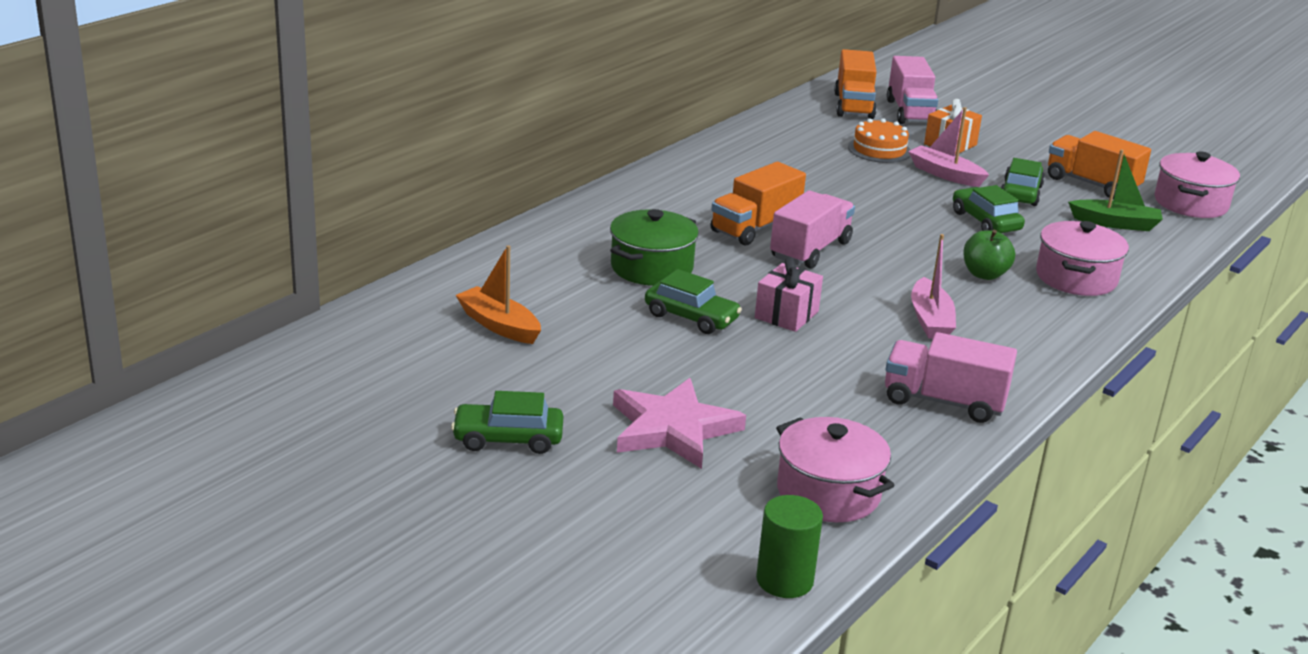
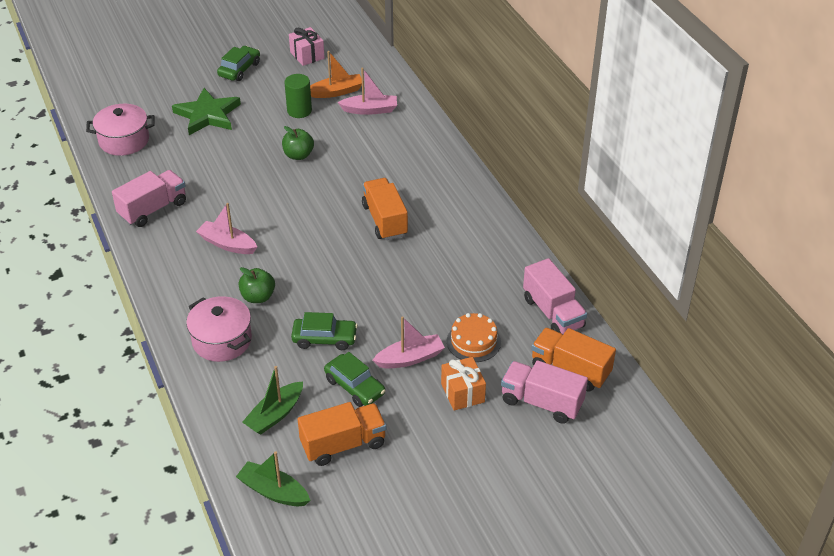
camera: 120 degrees right, 15 degrees up
green pot [610,209,699,286] -> none
pink star [613,378,746,469] -> green star [172,88,241,135]
green car [645,269,742,334] -> green apple [282,126,314,160]
pink gift [755,257,823,332] -> pink gift moved to [289,27,325,66]
green cylinder [756,495,823,598] -> green cylinder moved to [284,74,312,118]
pink truck [770,190,855,269] -> pink truck moved to [523,258,587,334]
pink pot [1155,151,1240,218] -> green boat [236,451,310,506]
none -> pink boat [337,68,397,115]

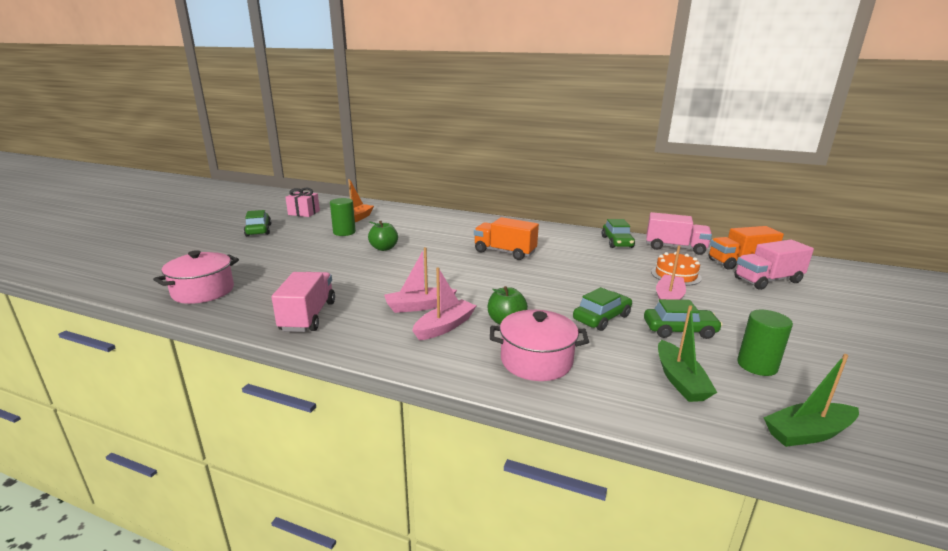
camera: 45 degrees left, 20 degrees down
green star [172,88,241,135] -> none
orange truck [298,402,386,466] -> green cylinder [737,310,793,376]
pink boat [337,68,397,115] -> pink boat moved to [412,267,476,340]
orange gift [441,357,486,411] -> none
none -> green car [602,219,635,248]

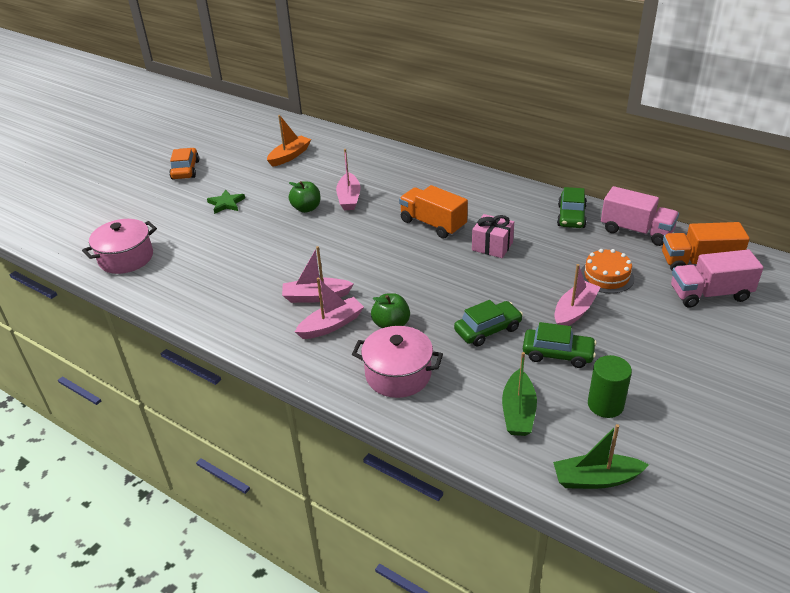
camera: 15 degrees right, 15 degrees up
green car [244,210,271,236] -> orange car [169,148,199,179]
pink truck [272,272,335,332] -> none
pink gift [285,187,320,217] -> pink gift moved to [472,214,514,258]
green cylinder [330,198,356,236] -> none
none -> green star [207,189,245,214]
none -> pink boat [336,149,361,210]

